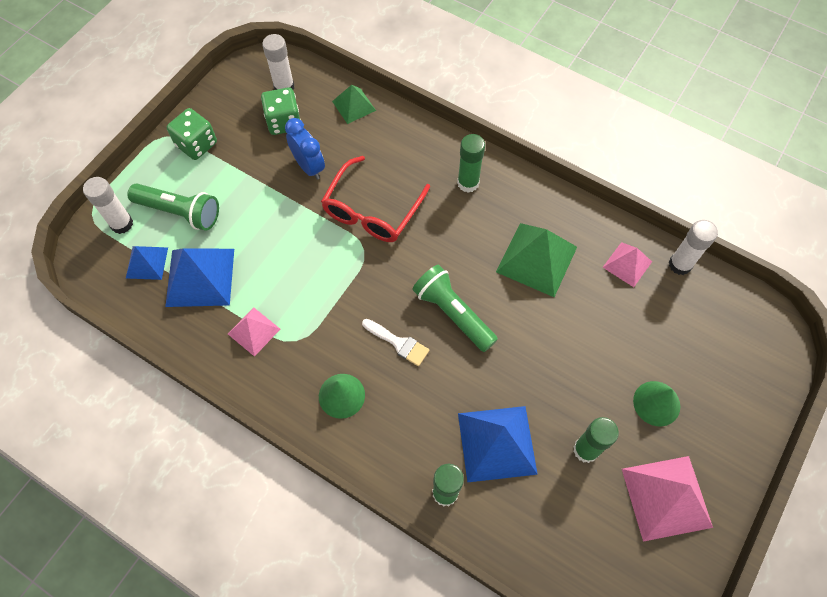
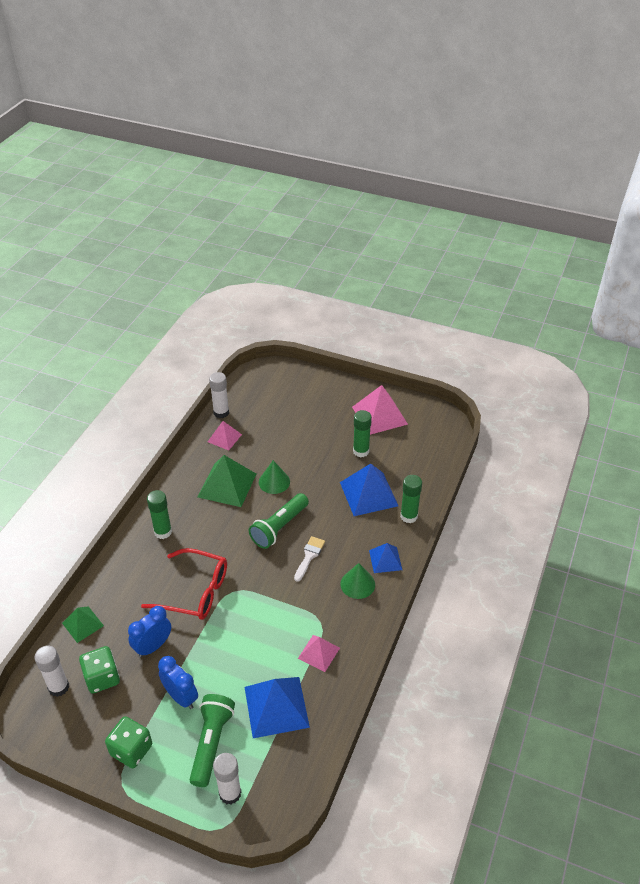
camera: 100 degrees left, 20 degrees down
blue pyramid [126,246,168,280] -> blue pyramid moved to [369,543,402,573]
green cone [633,381,680,426] -> green cone moved to [259,460,290,494]
none -> blue clock [158,656,198,709]

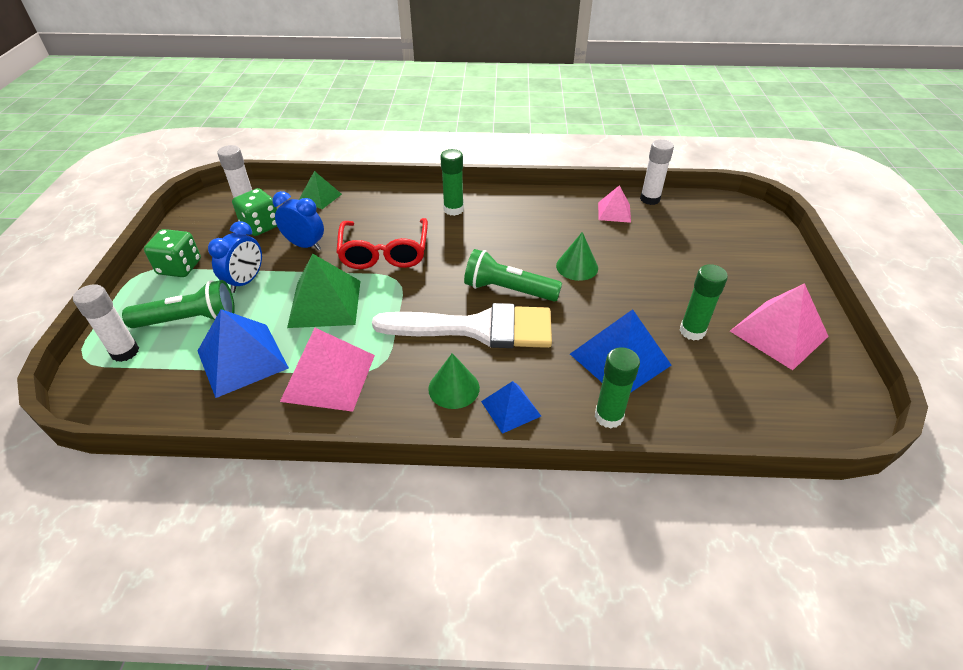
camera: 70 degrees right, 0 degrees up
green pyramid [198,455,256,507] -> green pyramid moved to [287,253,360,328]
white brush [294,536,325,582] -> white brush [372,303,552,348], size x2.34
pink pyramid [298,635,340,672] -> pink pyramid [280,328,375,412], size x1.73

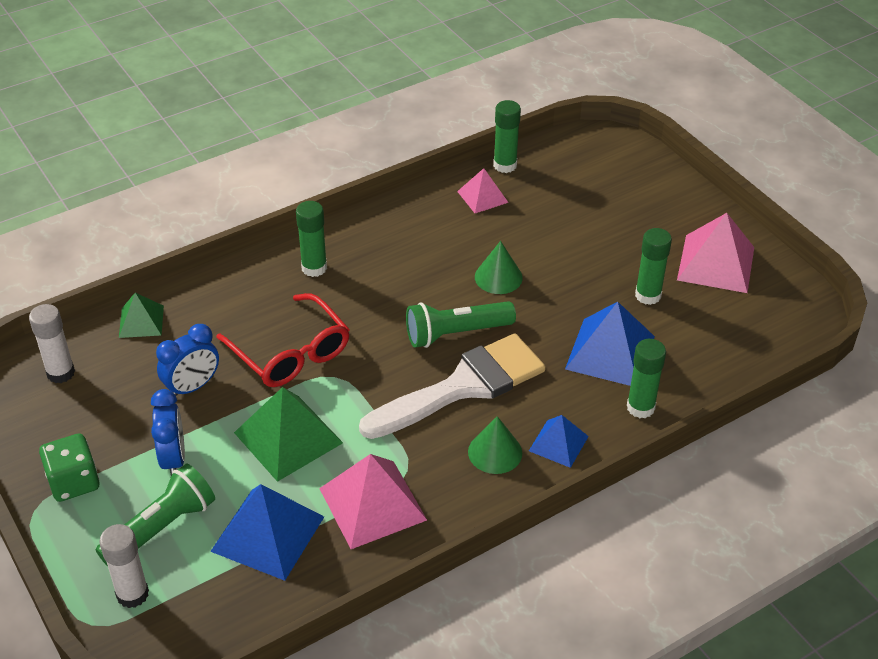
camera: 35 degrees left, 0 degrees up
green dice [232,188,277,236] -> none
blue clock [272,191,324,250] -> blue clock turned 150 degrees clockwise [156,324,219,396]
white glue stick [640,139,674,205] -> green glue stick [493,100,521,173]

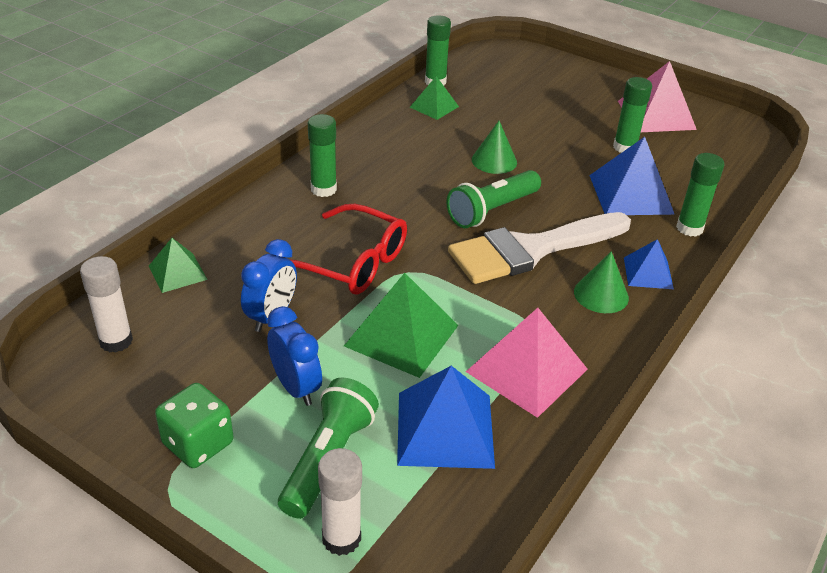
camera: 25 degrees left, 5 degrees down
white brush [359,333,546,439] -> white brush turned 150 degrees counterclockwise [448,212,631,284]
pink pyramid [457,168,509,213] -> green pyramid [410,76,459,120]

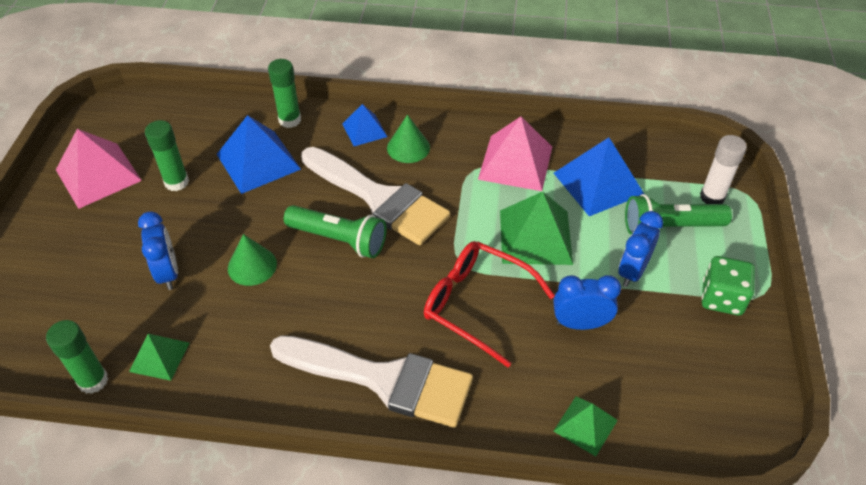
camera: 115 degrees left, 10 degrees up
white glue stick [80,256,133,353] -> none
red glasses [289,204,407,295] -> red glasses turned 60 degrees counterclockwise [424,241,555,367]
green glue stick [308,114,337,197] -> white brush [270,335,473,428]
none -> blue clock [138,211,178,290]

